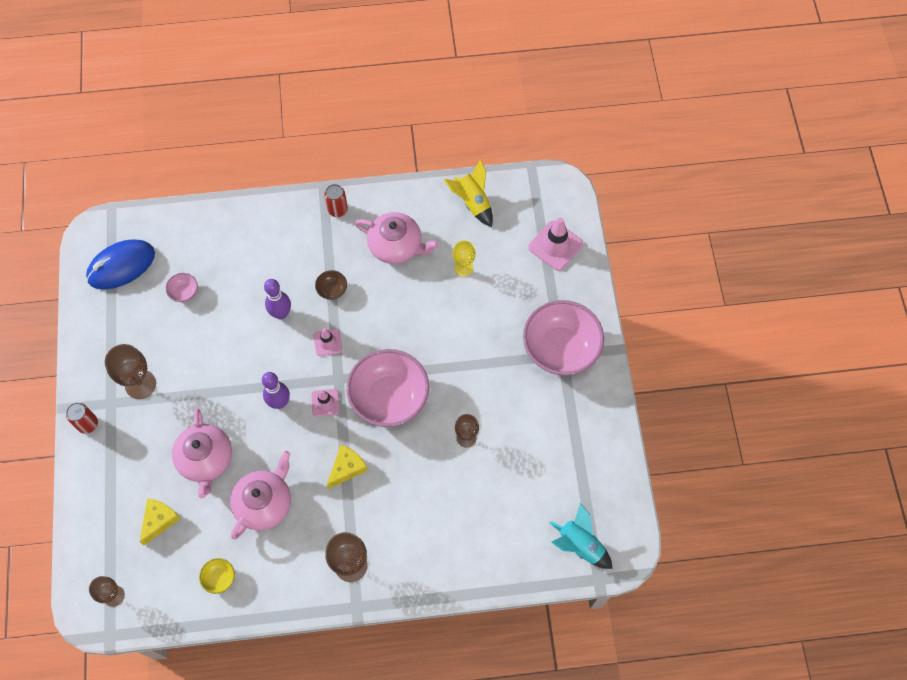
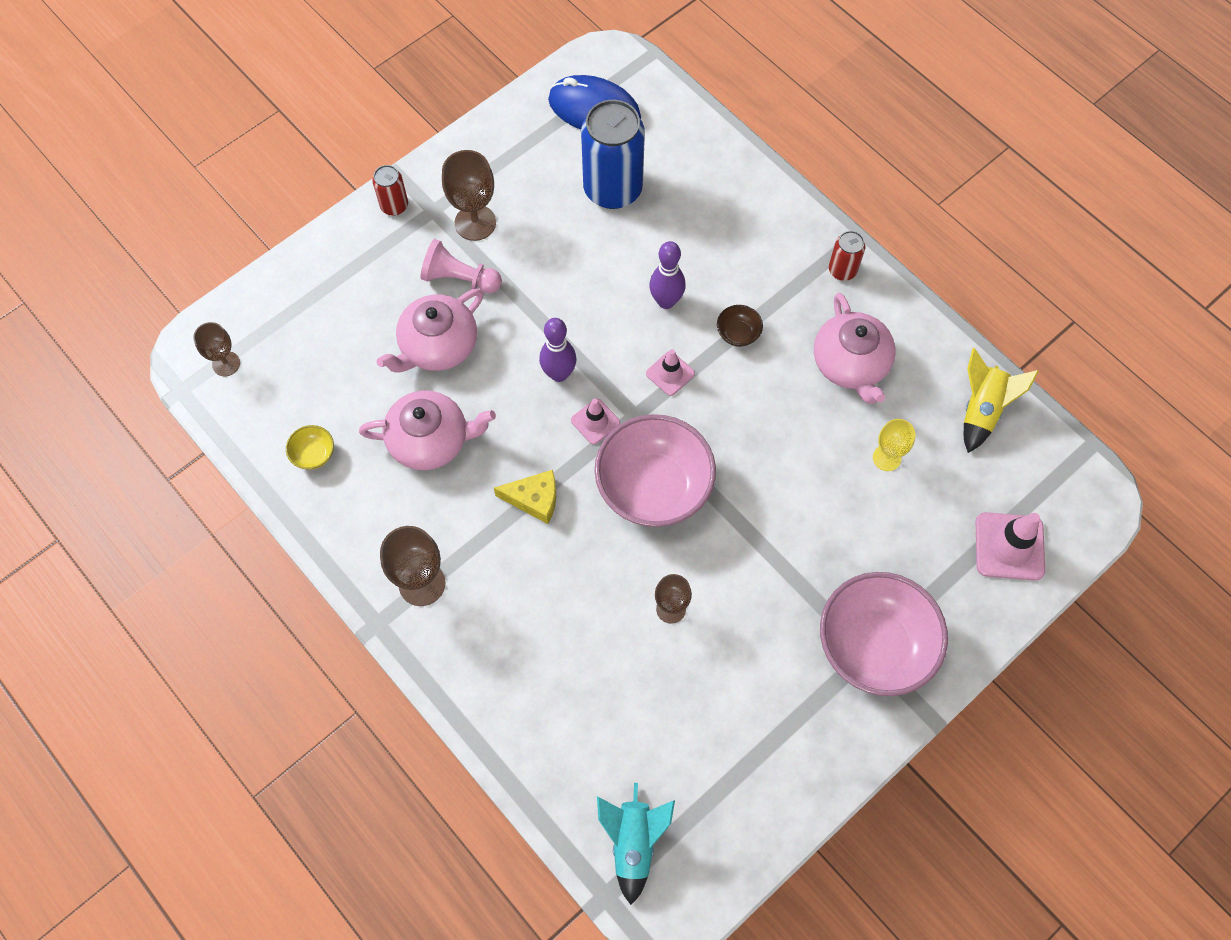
camera: 55 degrees right, 0 degrees up
yellow cheese [140,499,181,545] -> none
pink bowl [166,273,198,302] -> blue can [581,100,645,209]
none -> pink pawn [421,239,502,293]

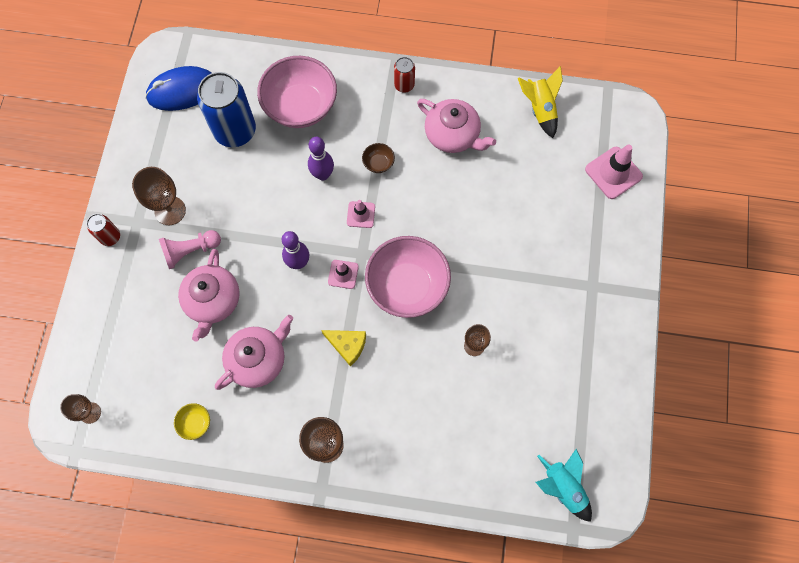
camera: 40 degrees left, 5 degrees up
yellow cheese [494,470,556,524] -> yellow cheese turned 60 degrees clockwise [321,330,366,367]
pink bowl [820,572,948,696] -> pink bowl moved to [257,56,337,128]
yellow goblet [873,419,915,471] -> none

